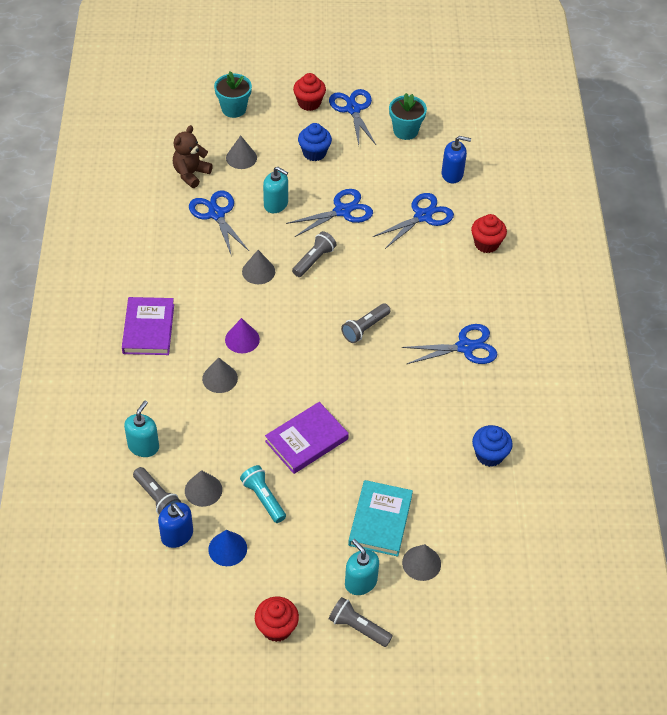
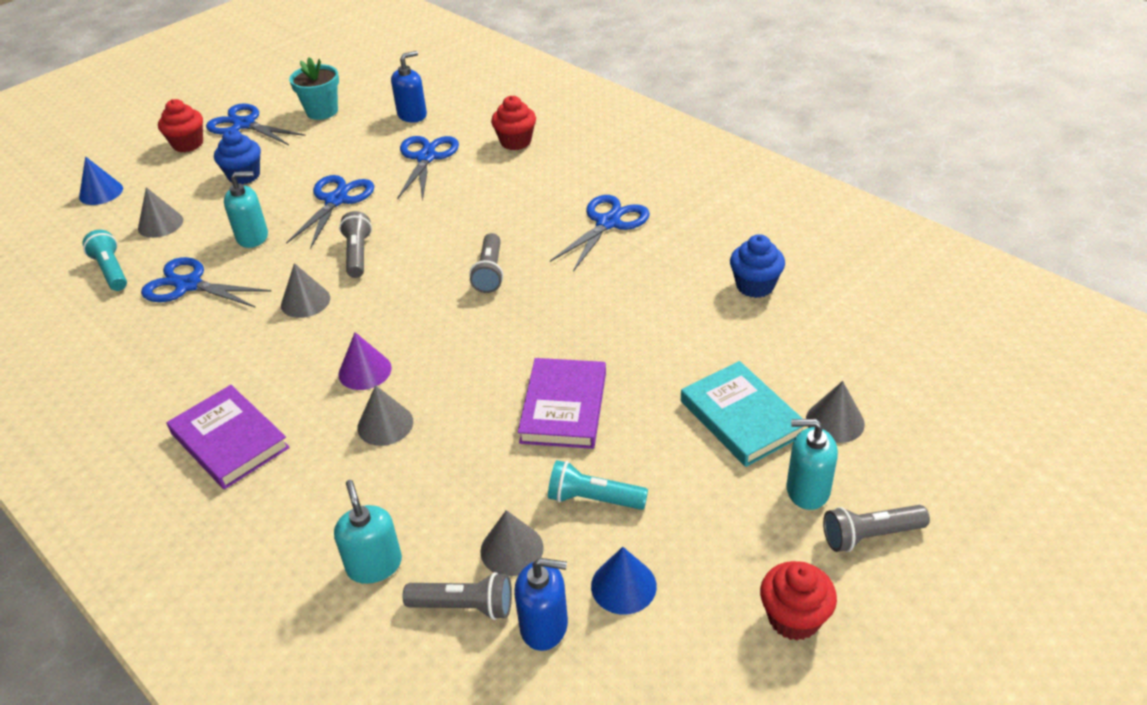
camera: 40 degrees left, 10 degrees down
brown teddy bear [173,125,213,188] -> turquoise flashlight [82,230,127,291]
turquoise flower pot [214,71,252,118] -> blue cone [79,156,123,205]

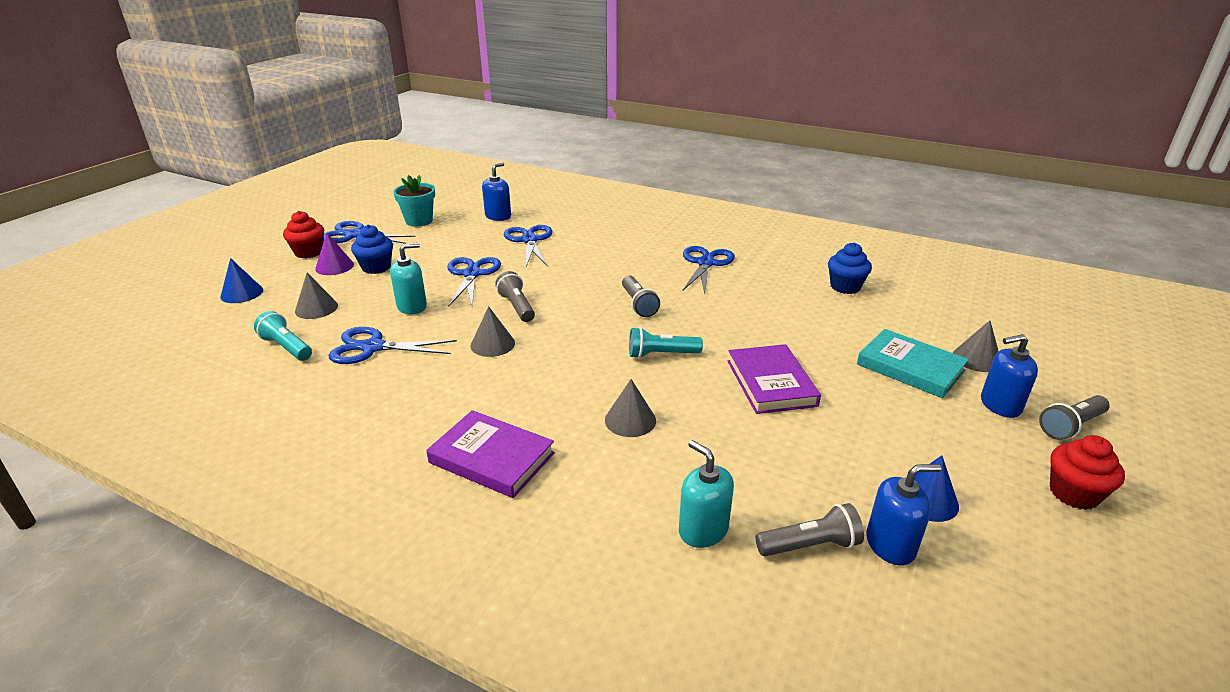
camera: 20 degrees left, 10 degrees down
purple cone [338,332,392,390] -> purple cone moved to [315,233,354,275]
grey cone [480,510,544,576] -> none
red cupcake [491,96,536,150] -> none
turquoise flashlight [548,460,648,510] -> turquoise flashlight moved to [629,327,703,358]
turquoise soap dispenser [786,419,838,510] -> blue soap dispenser [981,334,1038,418]

